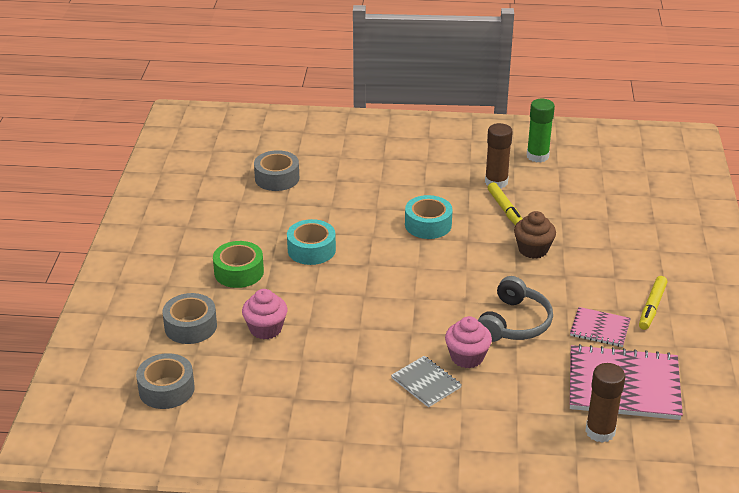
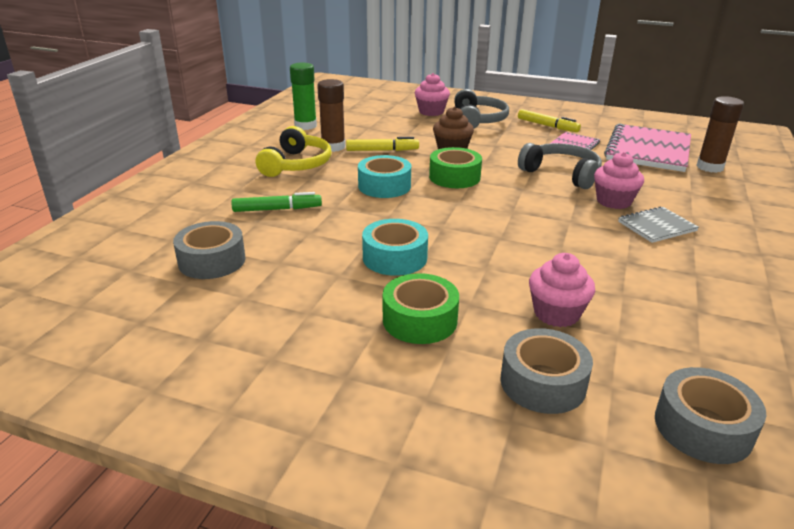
camera: 75 degrees left, 5 degrees down
none -> green marker [231,192,322,212]
none -> yellow headphones [256,126,332,177]
none -> pink cupcake [415,73,450,116]
none -> green tape [429,147,482,188]
none -> grey headphones [454,89,509,129]

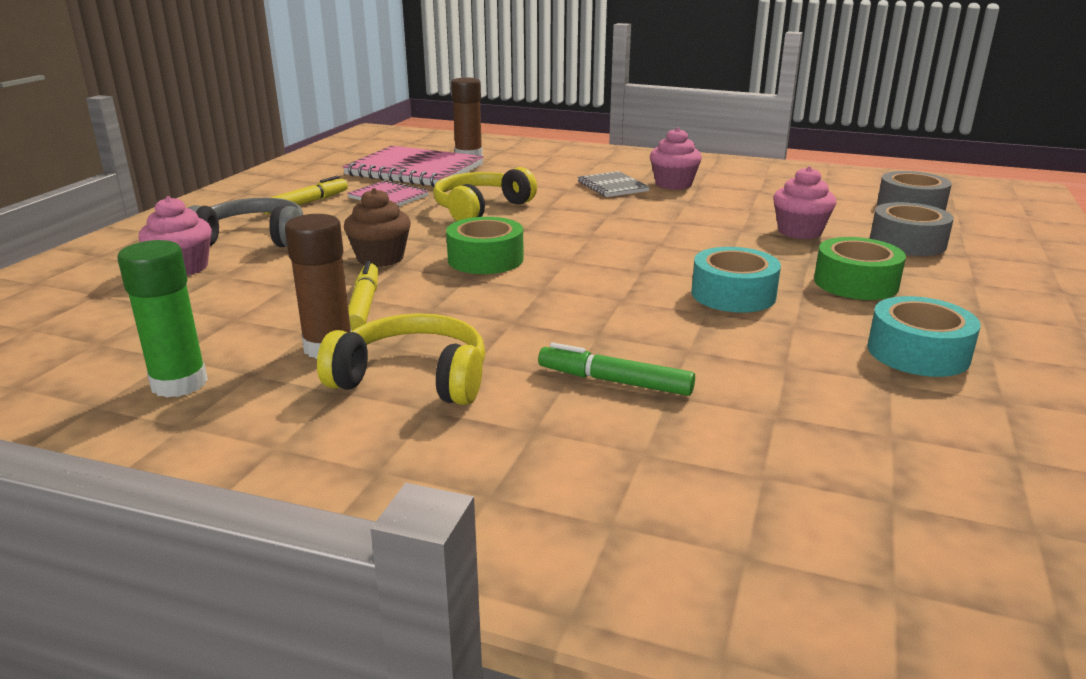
camera: 90 degrees left, 5 degrees down
grey tape [173,221,245,279] -> none
green marker [231,192,322,212] -> green marker turned 60 degrees counterclockwise [538,343,695,396]
turquoise tape [358,155,411,198] -> turquoise tape moved to [867,296,981,377]
grey headphones [518,143,602,189] -> yellow headphones [433,167,537,221]
pink cupcake [594,152,644,209] -> pink cupcake moved to [650,127,702,190]

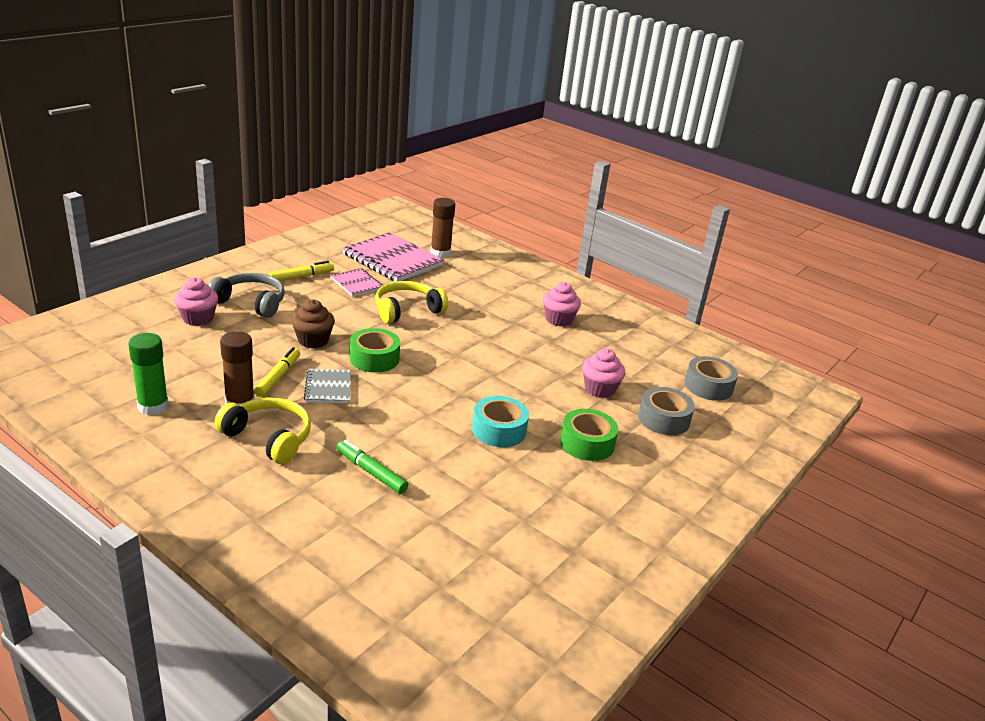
camera: 15 degrees right, 5 degrees up
grey notebook [578,171,650,197] -> grey notebook moved to [304,369,351,403]
turquoise tape [867,296,981,377] -> none

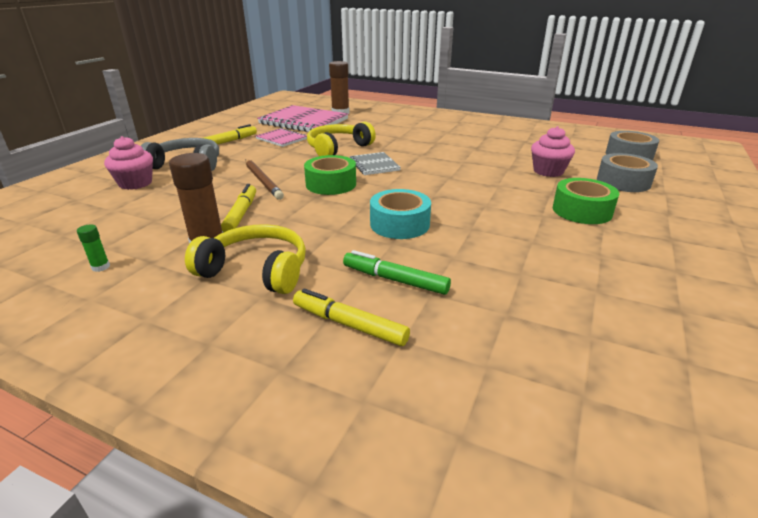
camera: 10 degrees left, 0 degrees up
green glue stick [128,333,169,415] -> green glue stick [77,224,110,272], size x0.46
brown cupcake [291,300,335,348] -> brown pencil [245,159,284,200]
grey notebook [304,369,351,403] -> grey notebook moved to [350,152,401,175]
turquoise tape [472,396,529,447] -> turquoise tape moved to [370,189,431,239]
pink cupcake [543,282,581,327] -> none
none -> yellow marker [293,289,410,346]

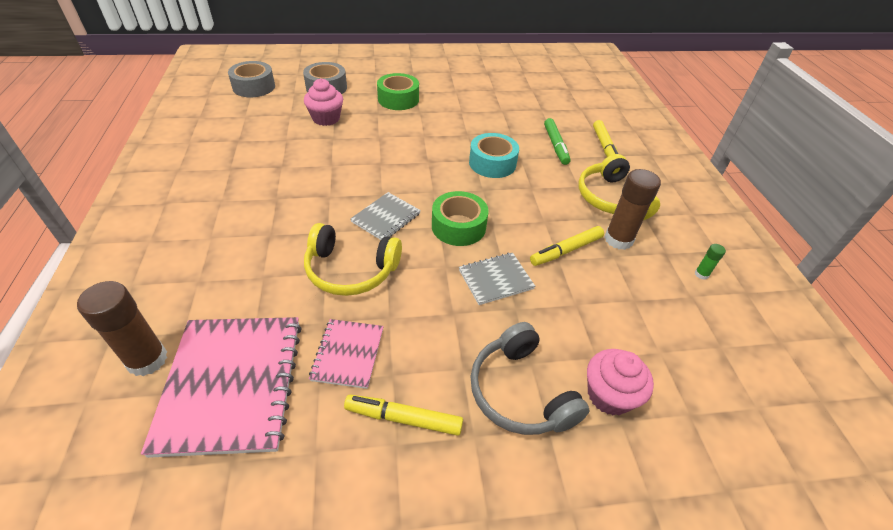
camera: 125 degrees left, 15 degrees up
brown pencil [245,159,284,200] -> grey notebook [459,253,536,305]

